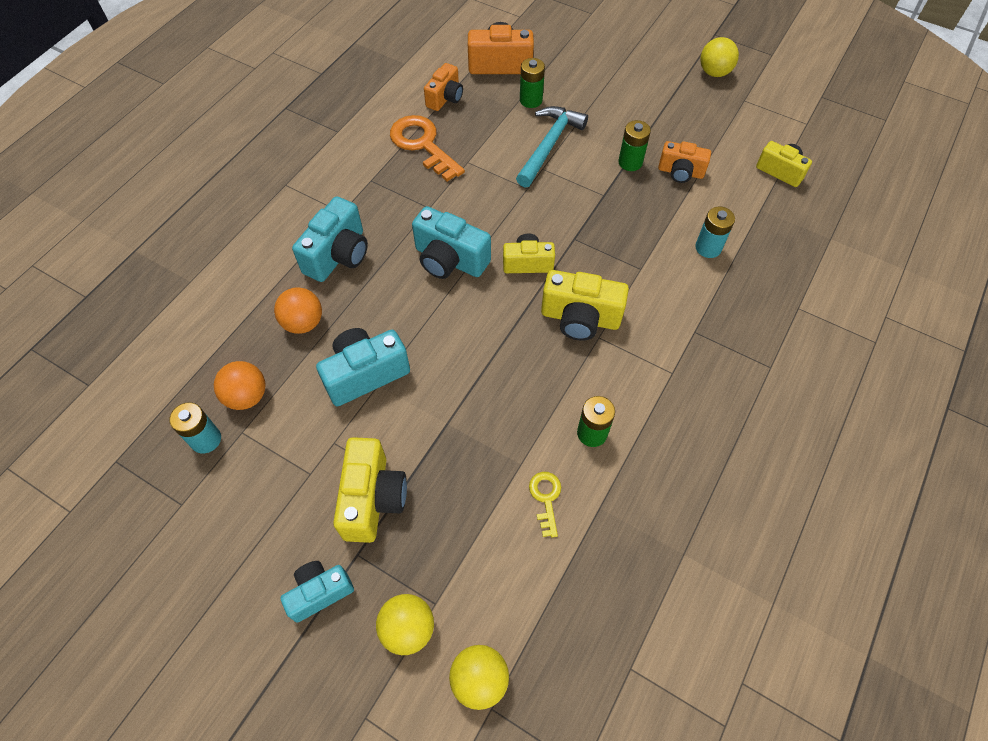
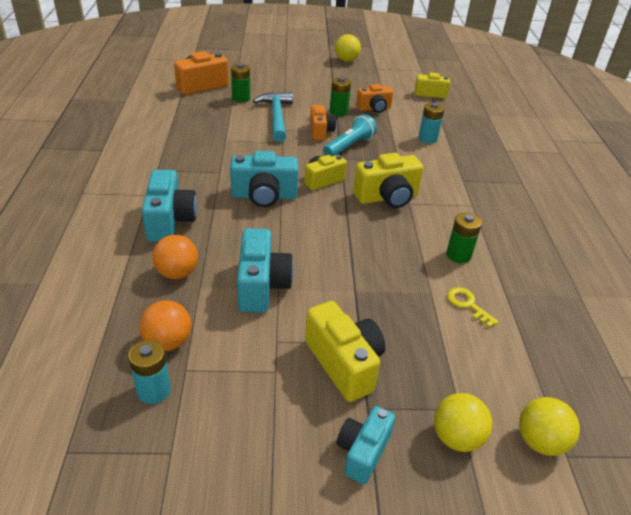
camera: 35 degrees left, 20 degrees down
turquoise camera [316,328,410,406] -> turquoise camera turned 150 degrees clockwise [237,228,294,313]
orange key [390,115,465,181] -> none
orange camera [424,63,463,111] -> orange camera moved to [310,105,336,141]
none -> turquoise flashlight [323,114,377,157]

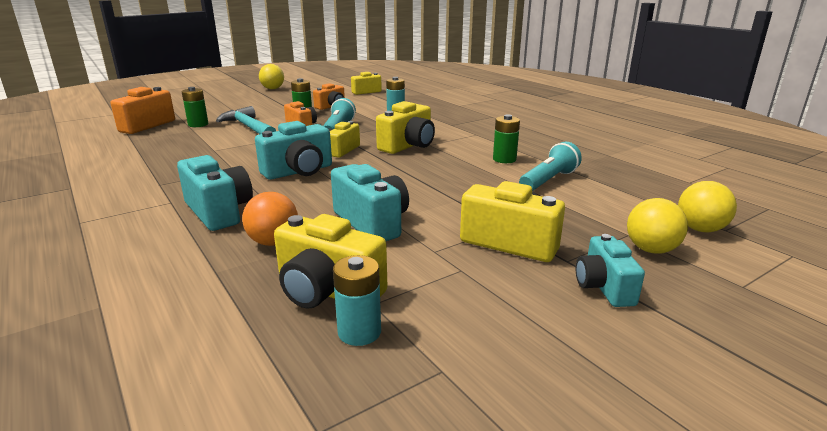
camera: 30 degrees left, 15 degrees down
orange ball [139,300,191,351] -> yellow camera [274,214,387,309]
yellow key [447,287,499,328] -> turquoise flashlight [519,142,582,191]

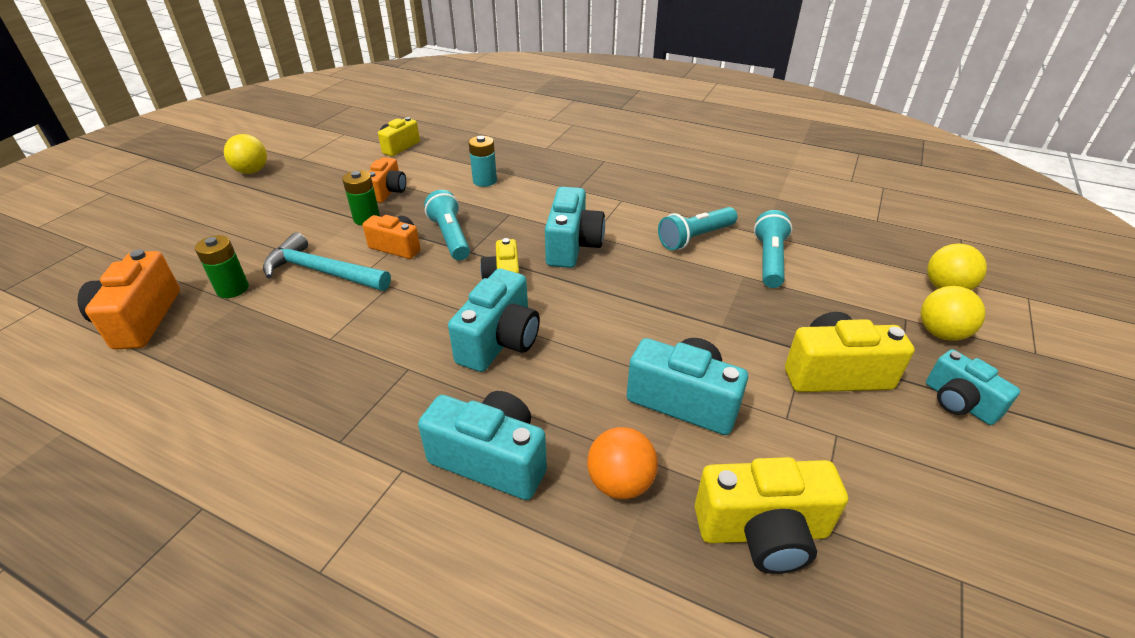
camera: 30 degrees left, 15 degrees up
turquoise battery [333,255,381,346] -> none
yellow camera [376,101,435,154] -> turquoise camera [545,187,605,268]
green battery [493,114,520,163] -> turquoise flashlight [658,207,737,250]

